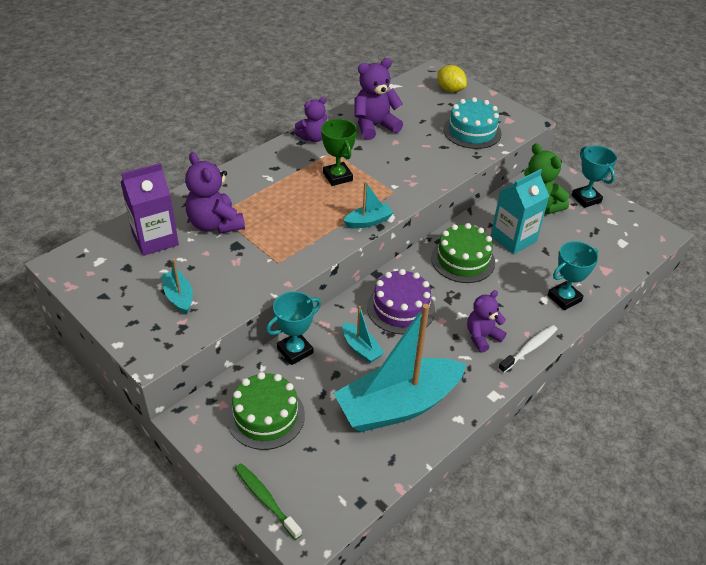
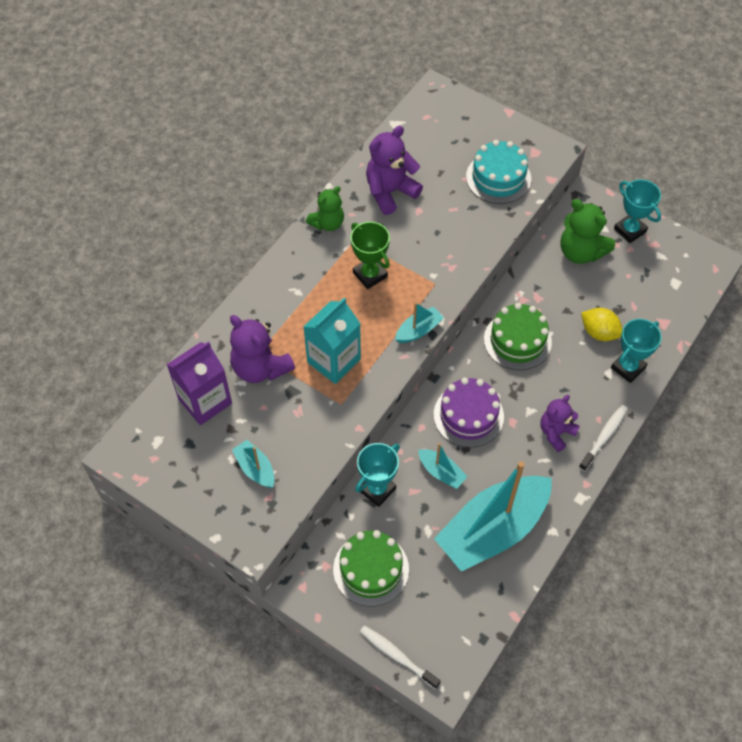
camera: 10 degrees left, 15 degrees up
green toothbrush [235,463,302,540] -> white toothbrush [360,626,441,689]
purple teddy bear [294,97,328,142] -> green teddy bear [306,186,344,231]
yellow lemon [437,65,467,92] -> yellow lemon moved to [581,308,622,341]
turquoise carton [491,169,549,254] -> turquoise carton moved to [303,298,361,384]

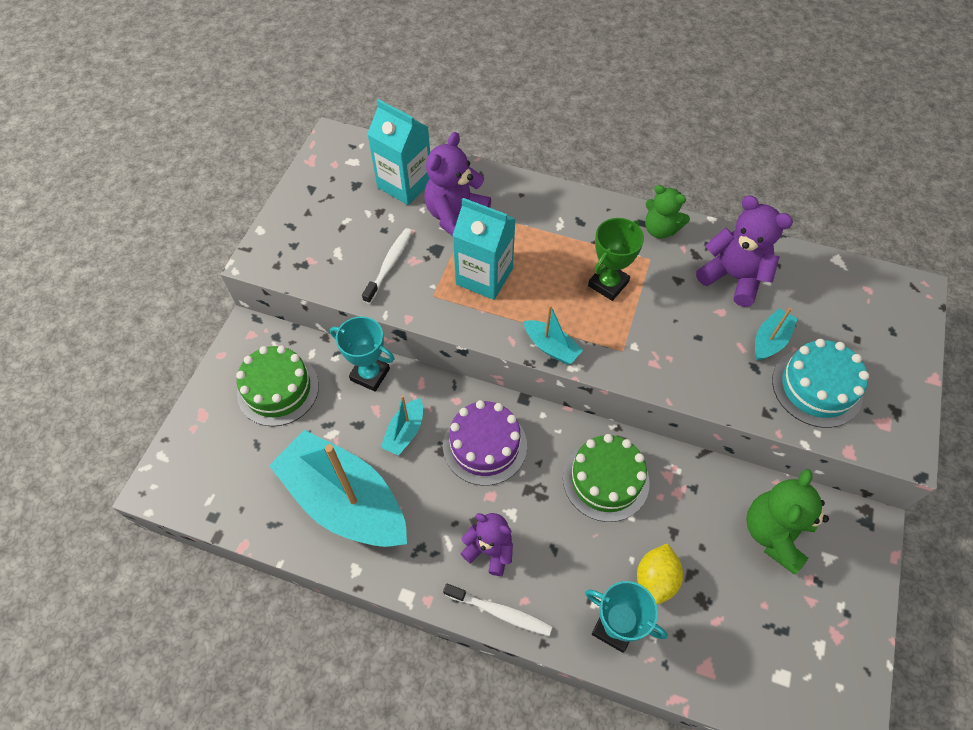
camera: 75 degrees right, 0 degrees up
purple carton [167,341,232,425] -> turquoise carton [367,99,430,205]
turquoise boat [232,440,275,488] -> turquoise boat moved to [755,307,798,361]
white toothbrush [360,626,441,689] -> white toothbrush moved to [362,228,412,304]
turquoise trophy [614,179,661,243] -> none

